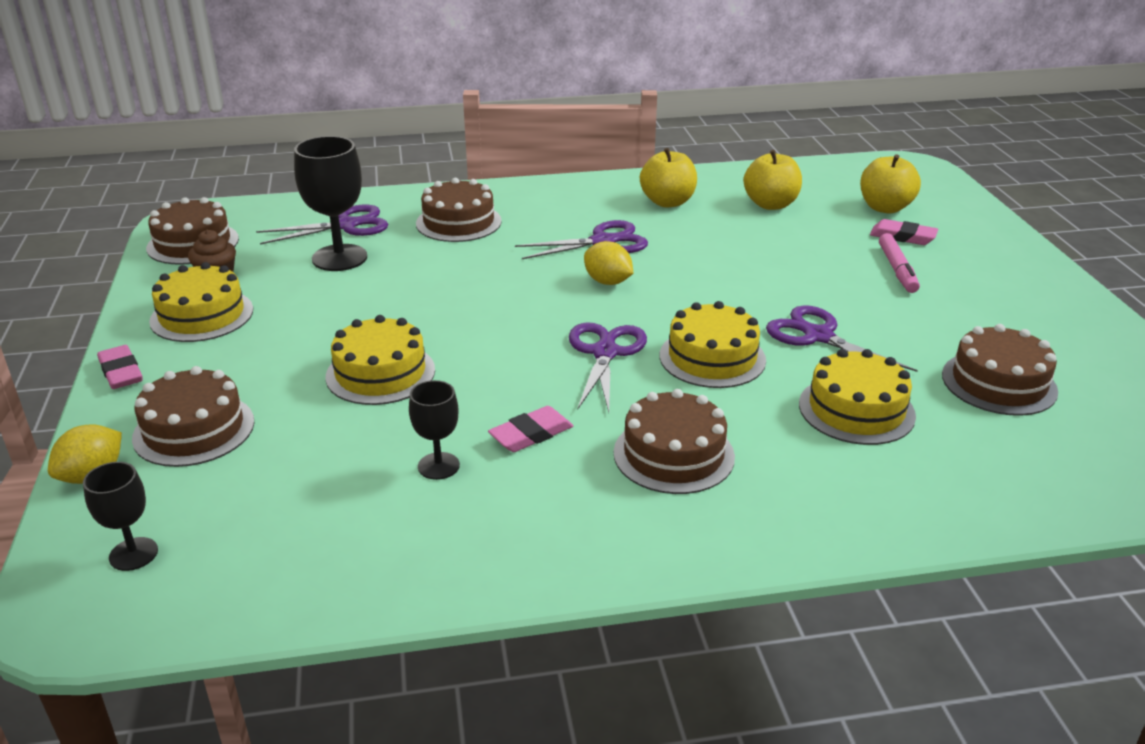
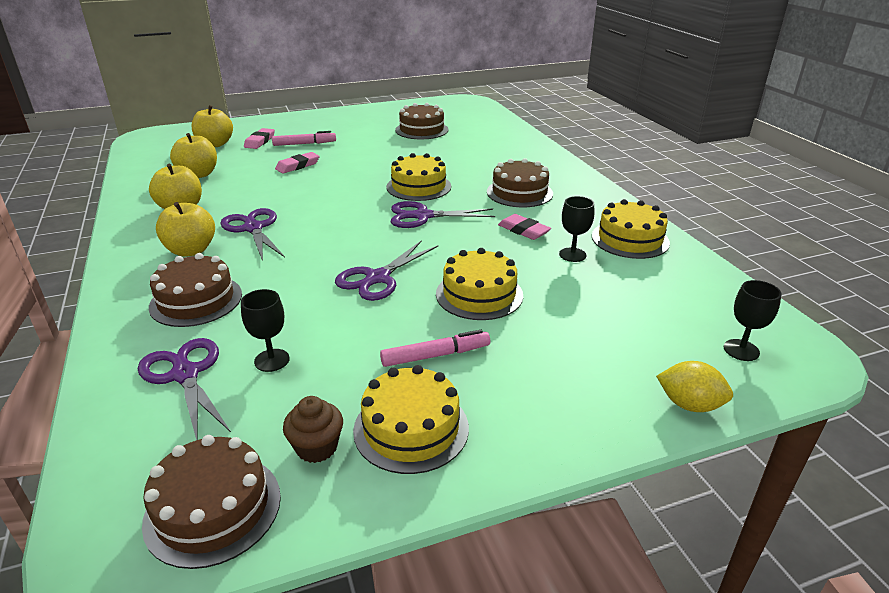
camera: 100 degrees left, 0 degrees up
pink eraser [97,345,143,389] -> pink eraser moved to [275,152,320,174]
brown cake [132,366,254,467] -> none
black goblet [294,136,367,271] -> black goblet [241,289,290,372], size x0.57
yellow lemon [584,241,633,285] -> none
purple scissors [766,305,918,372] -> purple scissors moved to [335,240,439,301]
yellow cake [799,349,916,445] -> yellow cake moved to [592,199,670,259]
none -> yellow apple [156,202,215,257]
none -> pink marker [380,330,490,367]

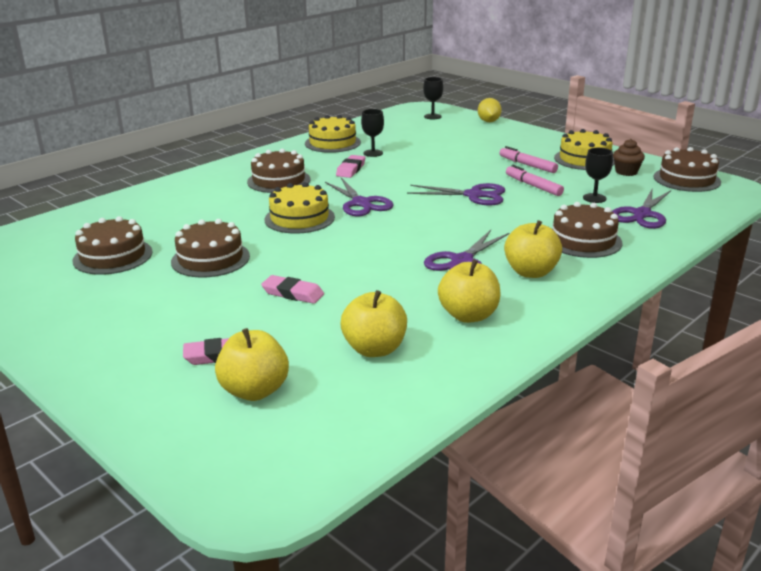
camera: 115 degrees left, 5 degrees down
pink marker [272,131,336,146] -> pink marker moved to [506,165,564,196]
yellow cake [436,248,523,320] -> none
none -> brown cake [171,219,250,278]

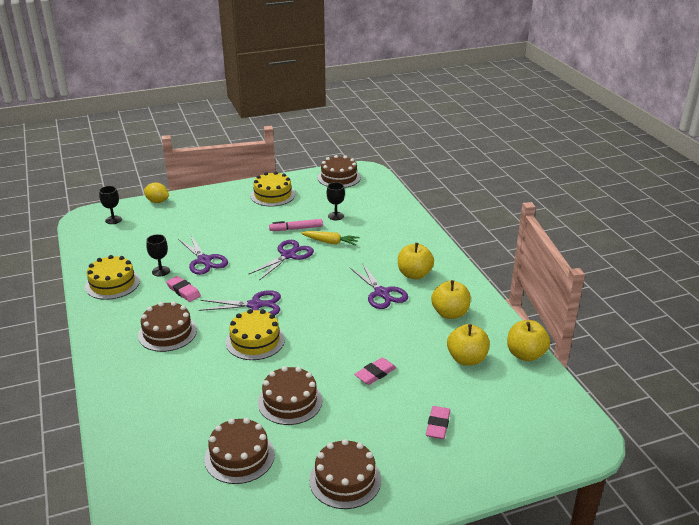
camera: 65 degrees left, 5 degrees up
yellow apple [215,328,289,401] -> yellow apple moved to [507,320,550,361]
pink marker [499,146,558,173] -> none
brown cake [552,202,622,258] -> brown cake moved to [309,439,381,509]
purple scissors [612,190,671,229] -> purple scissors moved to [178,234,228,275]
brown cupcake [613,139,645,176] -> none
none -> yellow carrot [301,231,360,246]

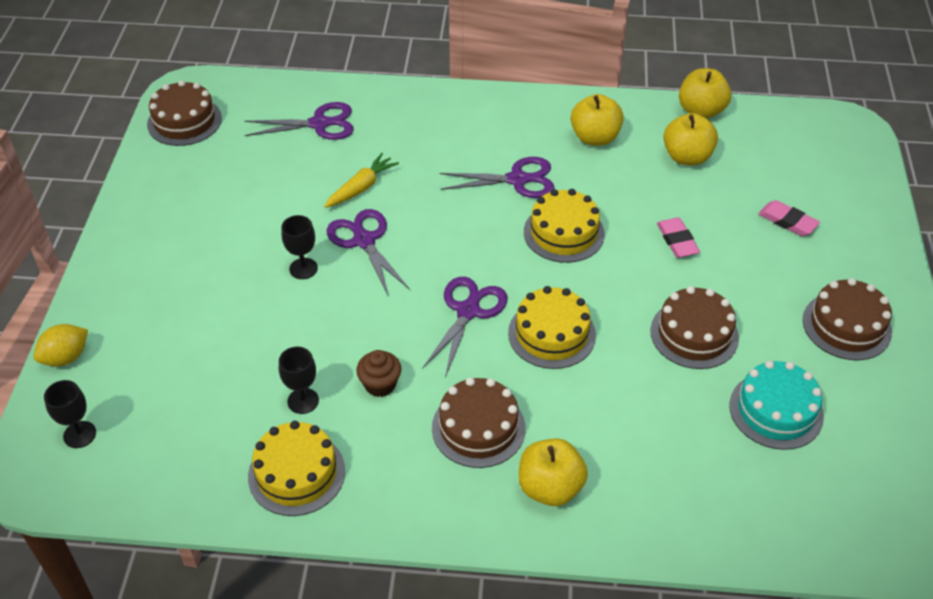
camera: 65 degrees left, 15 degrees up
pink eraser [166,276,201,302] -> brown cupcake [356,350,401,397]
purple scissors [178,234,228,275] -> purple scissors moved to [245,102,354,140]
brown cake [204,418,275,484] -> turquoise cake [729,361,824,450]
yellow cake [250,171,295,206] -> yellow cake moved to [524,189,605,263]
pink marker [269,219,323,231] -> none
black goblet [327,182,345,220] -> black goblet moved to [281,215,318,279]
yellow apple [398,243,434,279] -> yellow apple moved to [519,438,588,506]

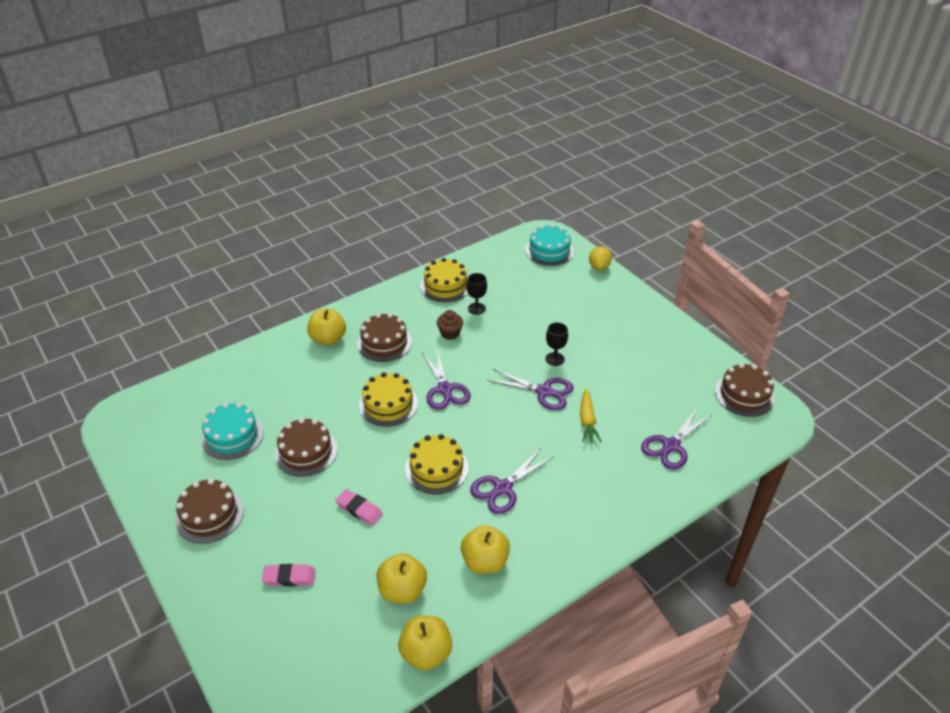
camera: 140 degrees right, 5 degrees down
black goblet [44,380,96,448] -> turquoise cake [525,224,574,266]

